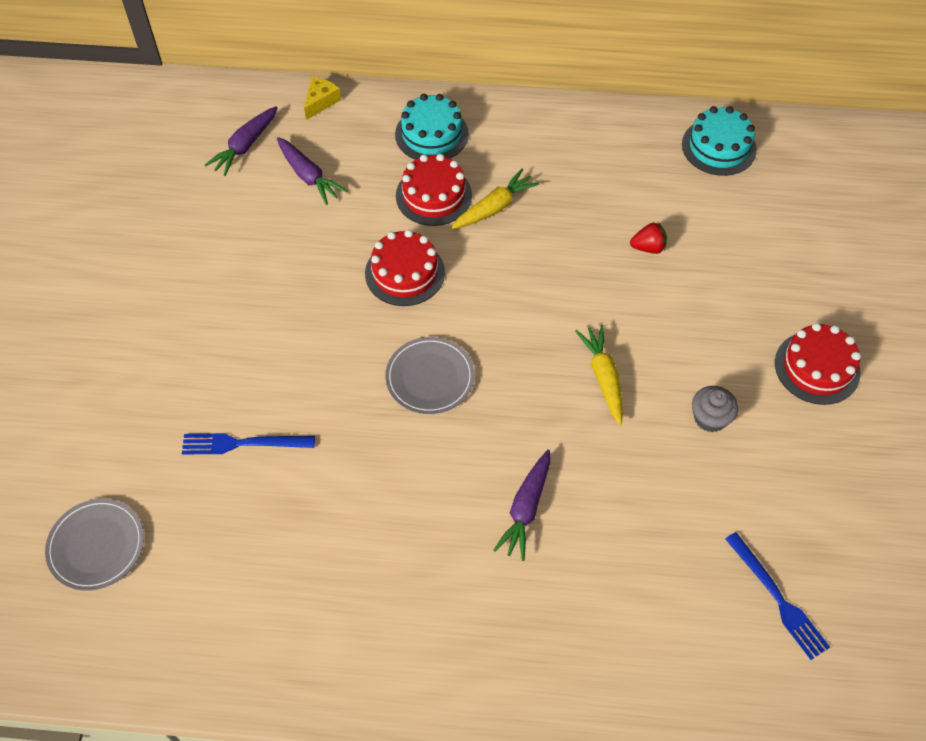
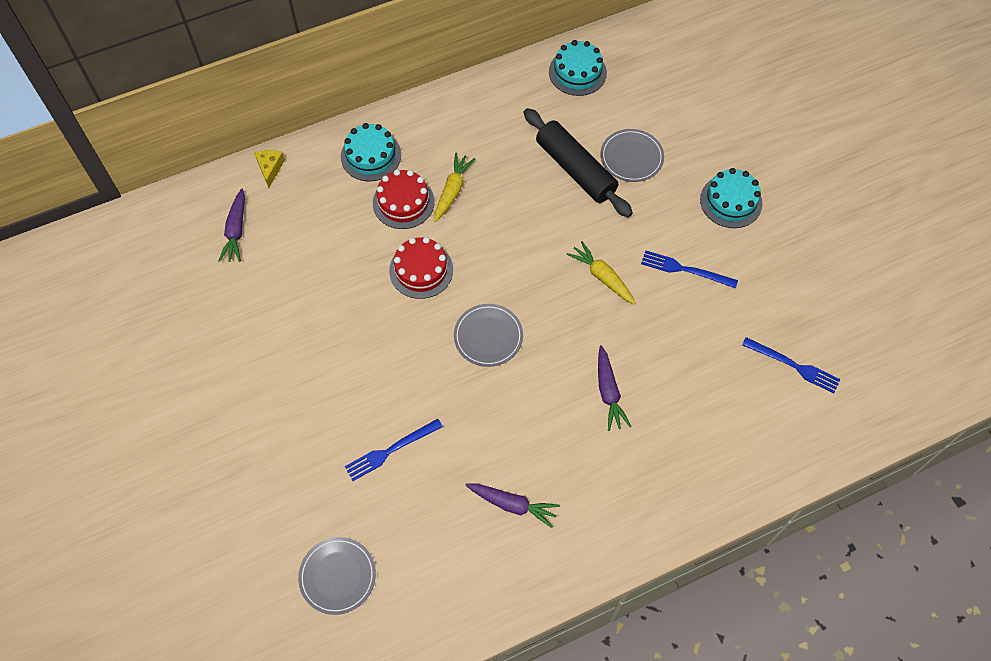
camera: 30 degrees left, 5 degrees up
purple carrot [277,137,347,205] -> purple carrot moved to [465,483,560,528]
red strawberry [630,222,667,254] -> black rolling pin [524,108,633,217]
grey cupcake [692,386,738,432] -> blue fork [641,250,738,288]
red cake [775,323,861,405] -> turquoise cake [700,168,762,228]
none -> grey plate [600,129,664,182]

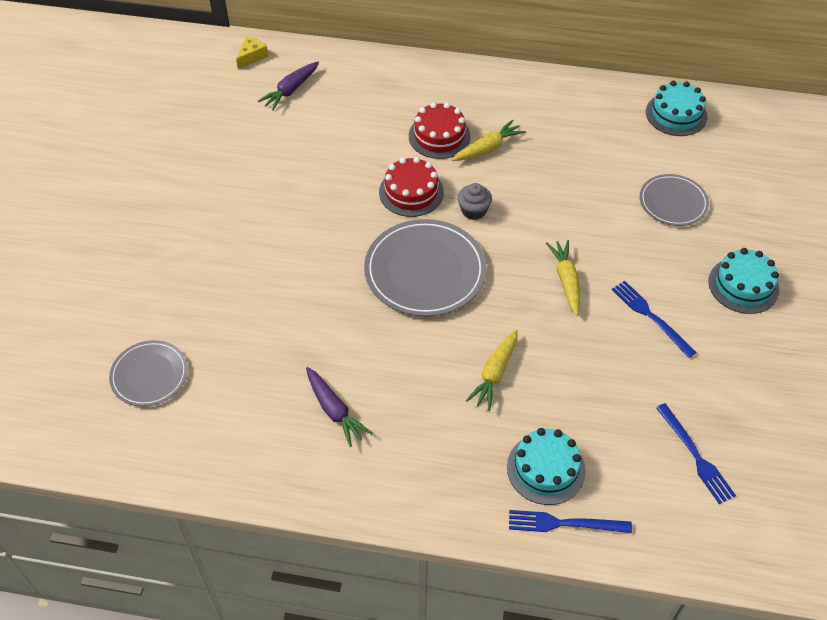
camera: 35 degrees right, 10 degrees down
yellow cheese [254,150,285,188] -> yellow cheese moved to [236,36,268,69]
turquoise cake [341,123,401,181] -> turquoise cake moved to [507,428,586,505]
blue fork [345,419,443,481] -> blue fork moved to [509,510,632,533]
grey plate [454,304,523,367] -> grey plate [364,219,487,316], size x1.69
black rolling pin [524,108,633,217] -> none
purple carrot [598,345,632,431] -> yellow carrot [466,329,518,411]
none -> grey cupcake [457,183,492,220]

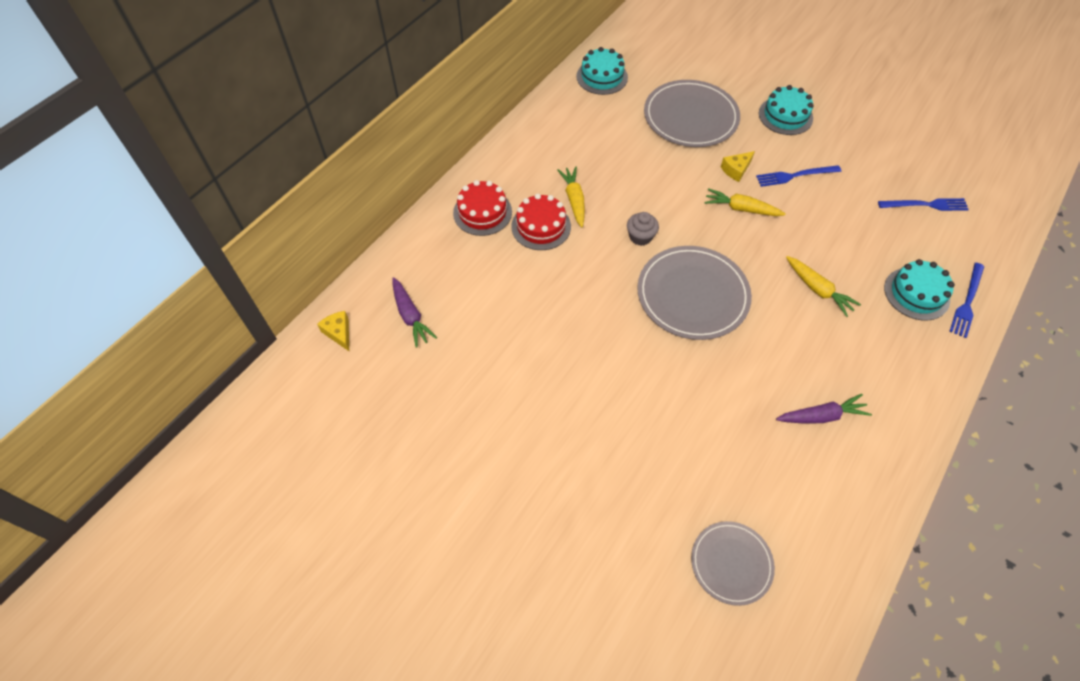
camera: 65 degrees left, 5 degrees up
red cake [379,157,444,217] -> red cake moved to [453,180,512,236]
grey plate [640,174,709,226] -> grey plate [644,80,740,147], size x1.69
none -> yellow cheese [721,151,755,182]

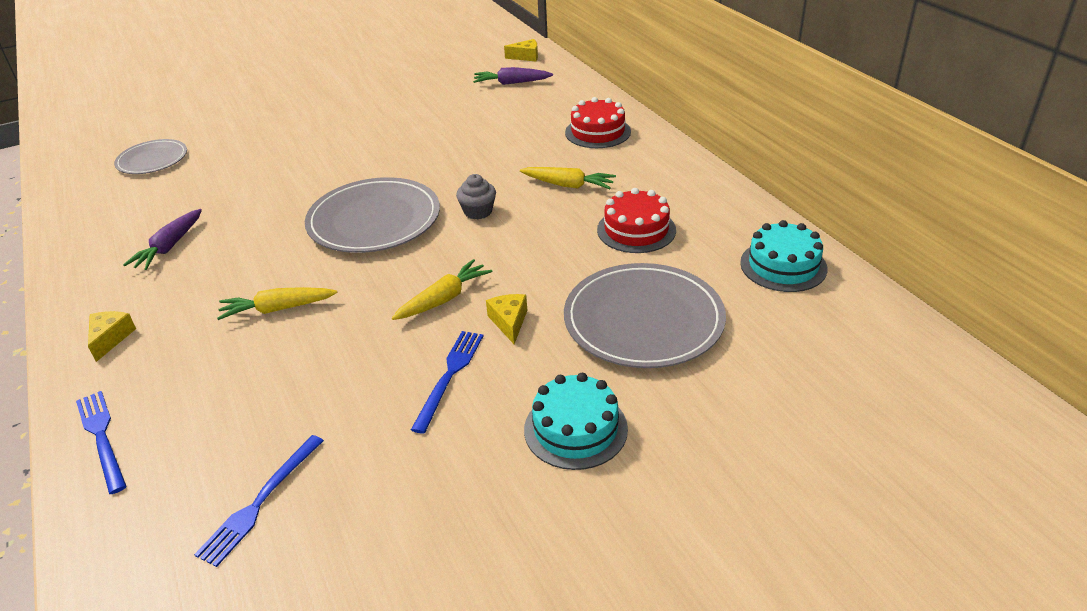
camera: 120 degrees right, 20 degrees down
red cake [511,194,571,250] -> red cake moved to [597,188,676,253]
turquoise cake [884,259,955,321] -> none
none -> yellow cheese [88,311,136,362]

